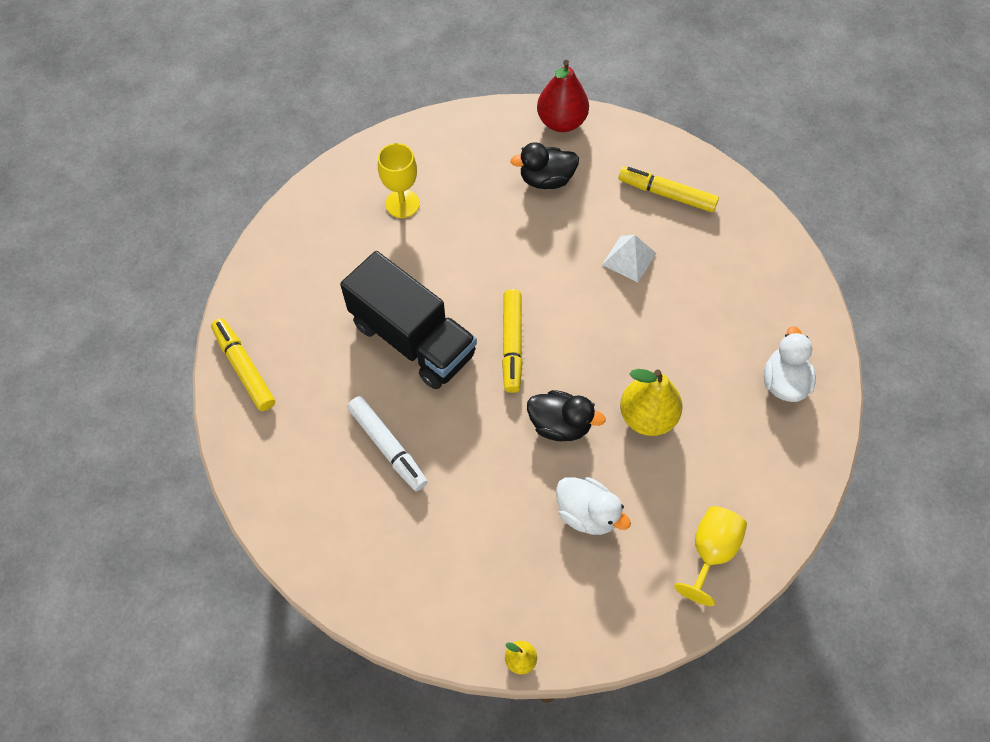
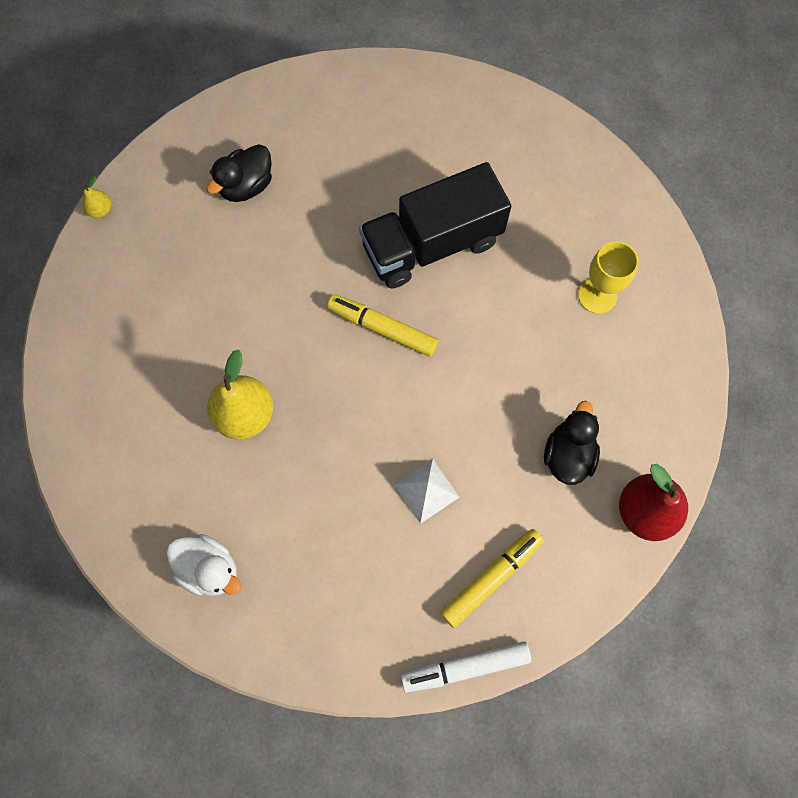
camera: 115 degrees right, 10 degrees up
yellow marker [211,318,275,411] -> none
white marker [347,396,428,491] -> white marker moved to [401,641,531,693]
black duck [527,390,606,441] -> black duck moved to [206,144,272,202]
white duck [556,477,631,535] -> none
yellow goblet [674,506,747,606] -> none

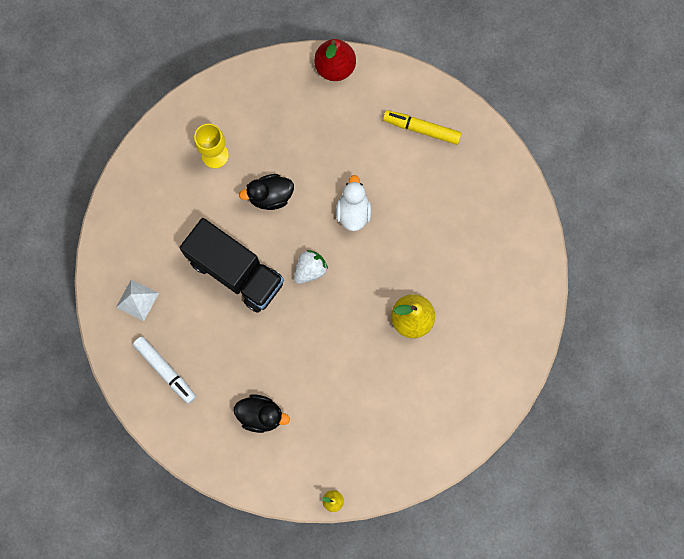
camera: 120 degrees left, 5 degrees up
white duck [166,534,241,596] -> white duck moved to [336,175,372,231]
yellow marker [327,294,438,357] -> white strawberry [294,250,328,284]
white pyramid [394,459,460,524] -> white pyramid moved to [116,280,159,321]
white marker [401,641,531,693] -> white marker moved to [133,336,196,404]
black duck [544,401,600,485] -> black duck moved to [239,174,294,210]

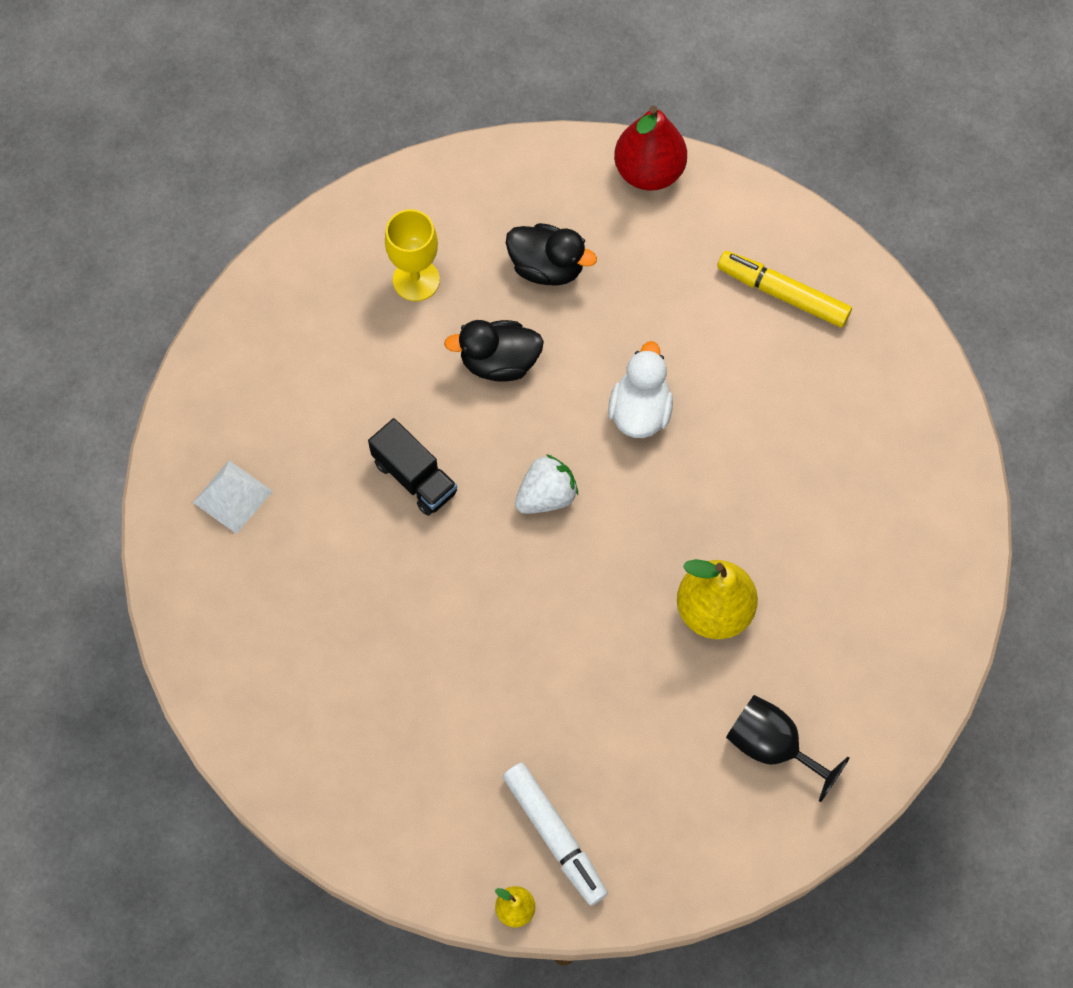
camera: 10 degrees right, 10 degrees down
white marker [133,336,196,404] -> white marker moved to [503,763,608,906]
black truck [179,218,284,313] -> black truck [368,418,457,516], size x0.52
black duck [234,394,290,433] -> black duck moved to [506,223,597,286]
none -> black goblet [726,695,850,802]

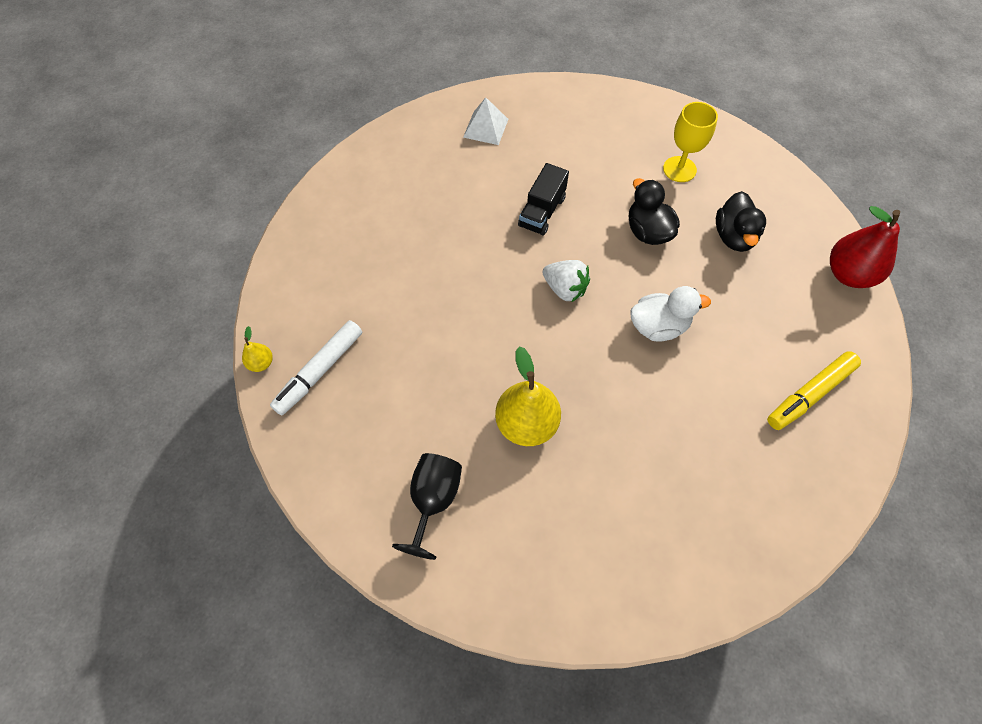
camera: 70 degrees right, 5 degrees down
yellow marker [717,251,852,327] -> yellow marker turned 135 degrees counterclockwise [767,351,861,430]

